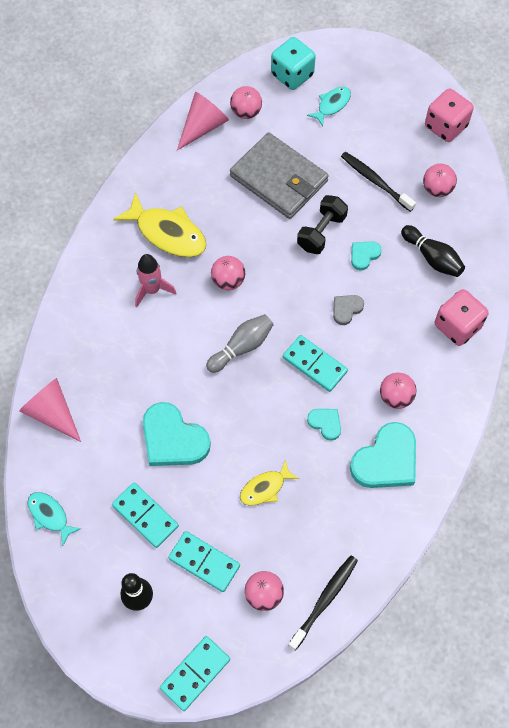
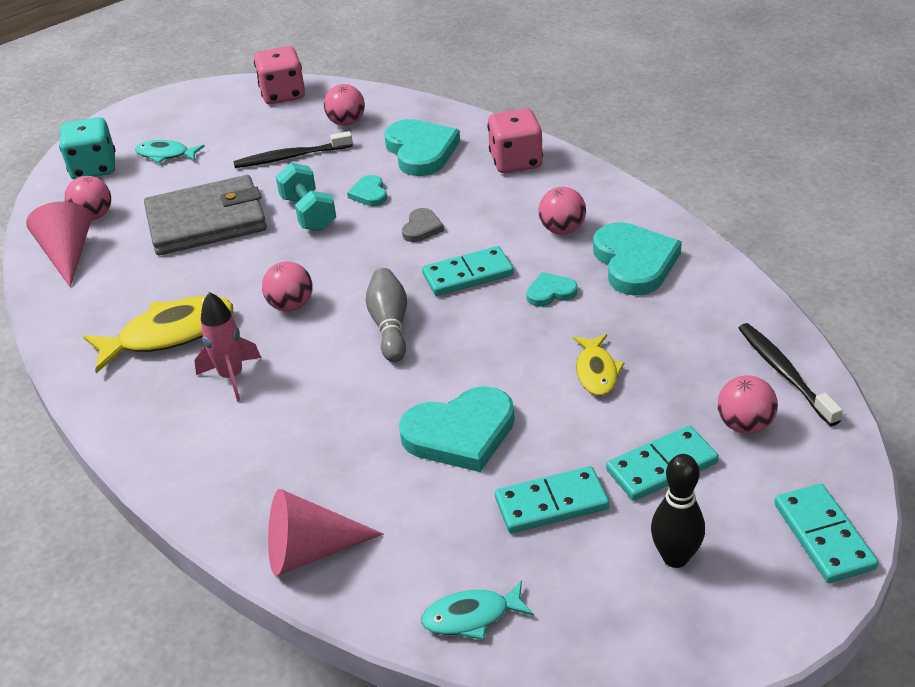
camera: 55 degrees left, 25 degrees down
black dumbbell [297,195,348,254] -> turquoise dumbbell [276,163,336,231]
turquoise fish [307,87,351,126] -> turquoise fish turned 60 degrees counterclockwise [135,140,205,163]
grey heart [333,295,364,325] -> grey heart turned 150 degrees counterclockwise [402,208,444,242]
black bowling pin [401,225,465,277] -> turquoise heart [384,119,460,176]

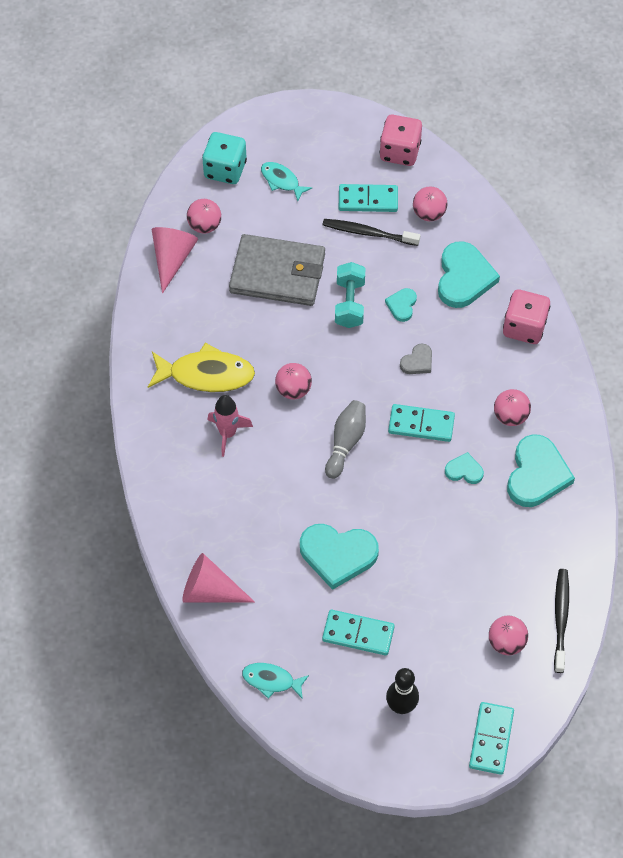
camera: 25 degrees right, 20 degrees up
yellow fish [573,334,624,396] -> none
turquoise domino [606,426,719,501] -> turquoise domino moved to [339,184,398,212]

